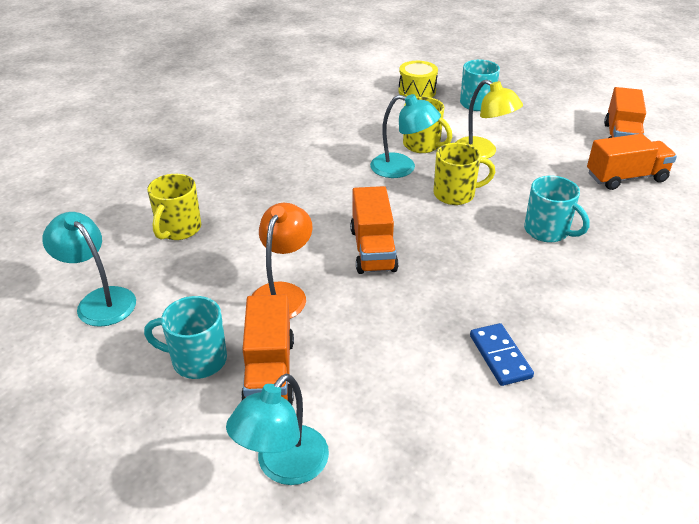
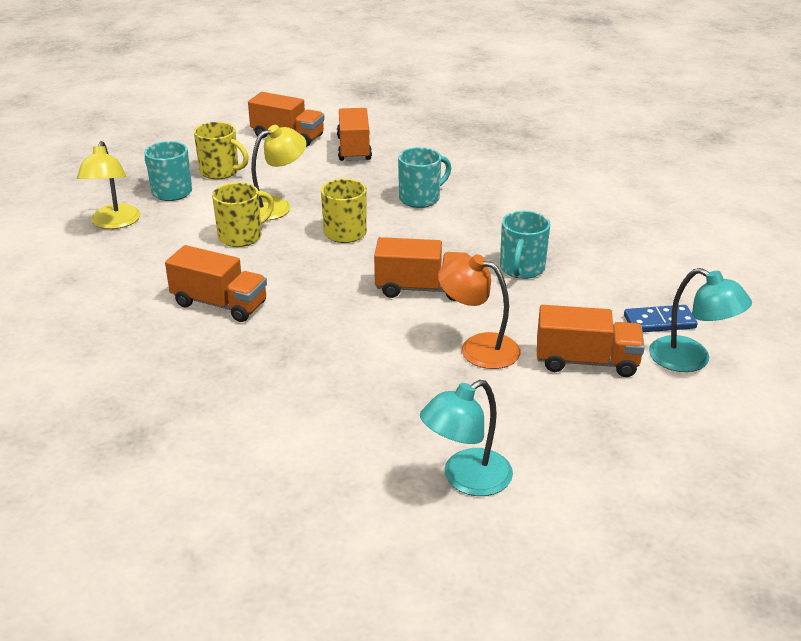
camera: 80 degrees left, 5 degrees down
turquoise mug [144,296,227,379] -> turquoise mug moved to [500,211,550,279]
yellow mug [147,174,201,240] -> yellow mug moved to [194,122,249,179]
turquoise lamp [370,94,441,178] -> none
yellow drum [398,61,438,98] -> yellow lamp [77,141,140,229]
blue domino [470,323,534,386] -> blue domino moved to [624,305,698,332]
none -> orange truck [165,245,267,322]

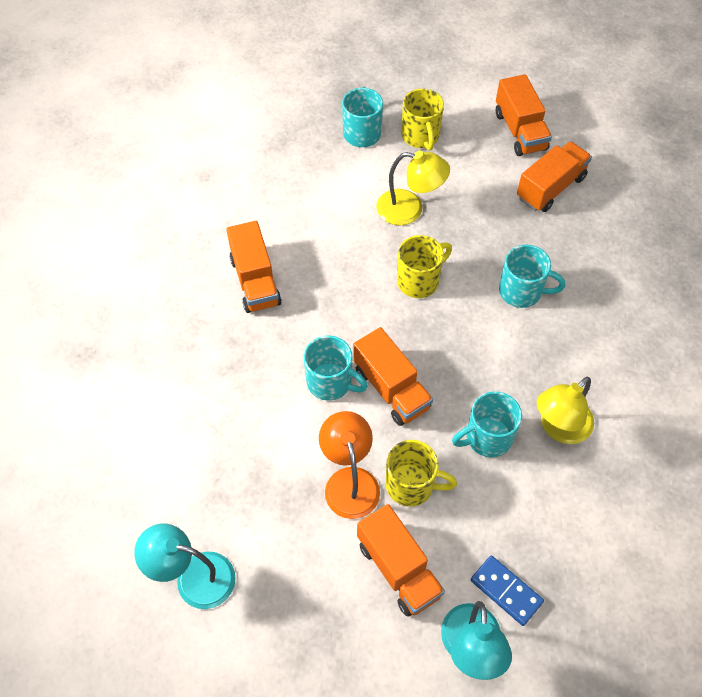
camera: 50 degrees right, 25 degrees up
yellow lamp [77,141,140,229] -> yellow lamp moved to [537,377,594,444]
yellow mug [212,182,274,247] -> yellow mug moved to [386,440,457,507]
none -> turquoise mug [304,335,368,401]

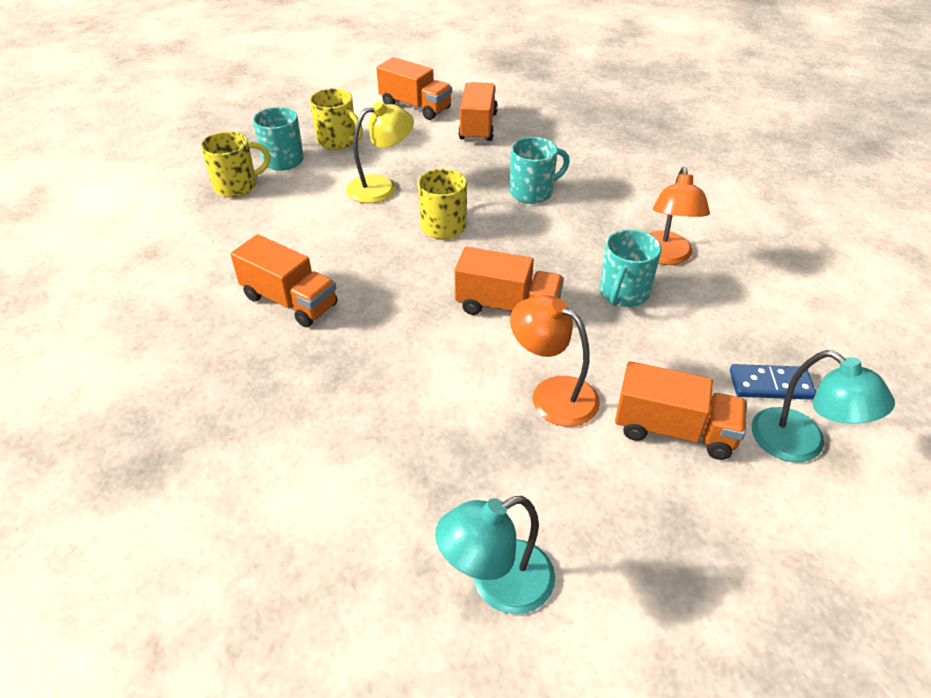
camera: 40 degrees left, 15 degrees down
turquoise mug [304,335,368,401] -> none
yellow mug [386,440,457,507] -> yellow mug moved to [200,131,271,198]
yellow lamp [537,377,594,444] -> orange lamp [648,167,710,265]

